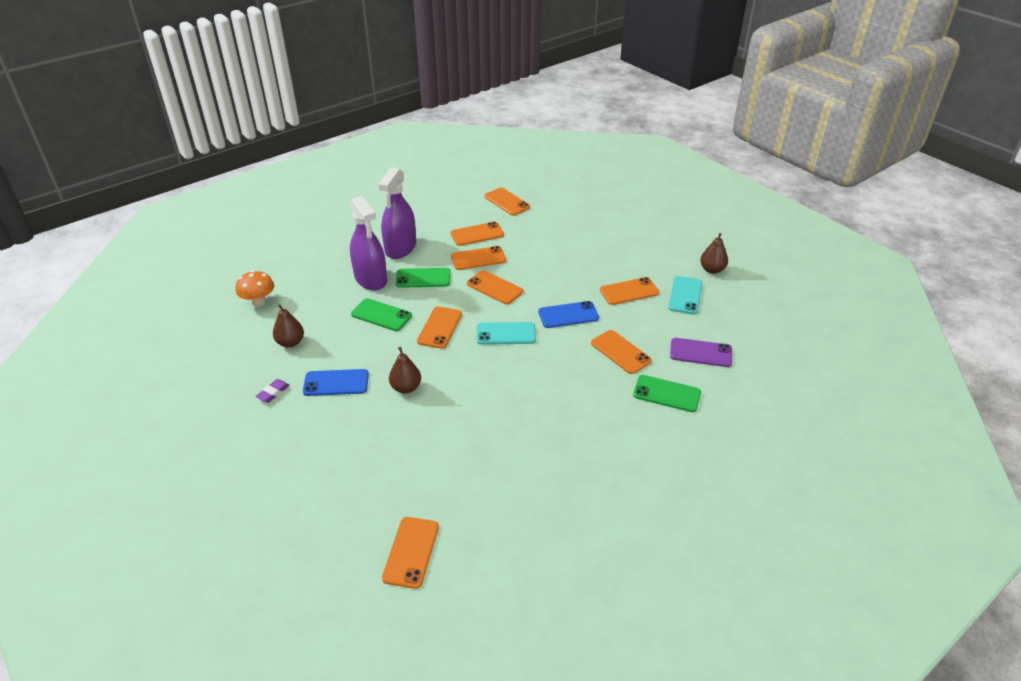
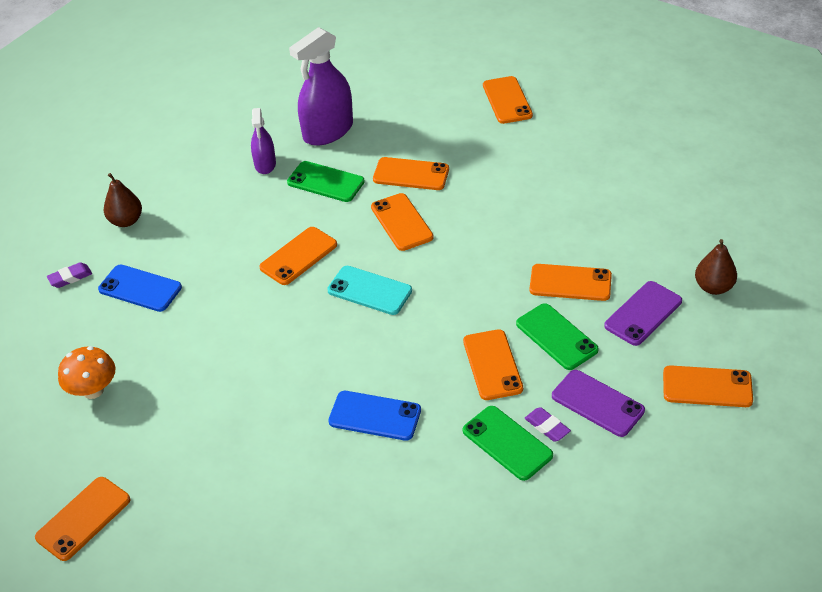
camera: 30 degrees right, 5 degrees up
orange mushroom [235,270,274,307] -> orange mushroom moved to [58,346,115,399]
purple spray bottle [350,196,387,291] -> purple spray bottle [251,108,276,174], size x0.56
green phone [351,298,412,331] -> green phone moved to [516,303,599,370]
brown pear [389,347,421,394] -> none
orange phone [451,222,504,246] -> orange phone moved to [663,365,753,407]
blue phone [538,301,599,328] -> blue phone moved to [328,391,421,441]
turquoise phone [668,276,702,315] -> purple phone [604,281,682,346]
none -> purple eraser [525,407,571,442]

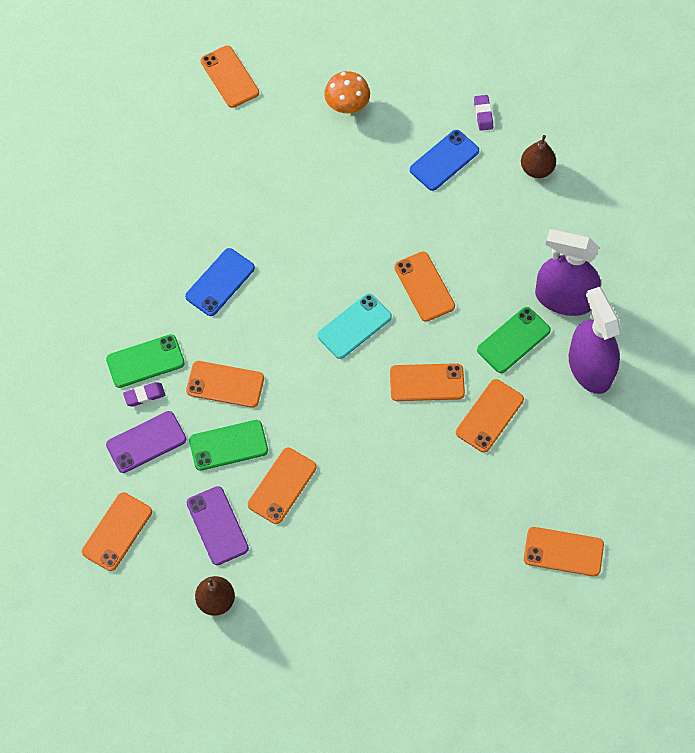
camera: 110 degrees right, 20 degrees up
purple spray bottle [251,108,276,174] -> purple spray bottle [535,229,601,316], size x1.78

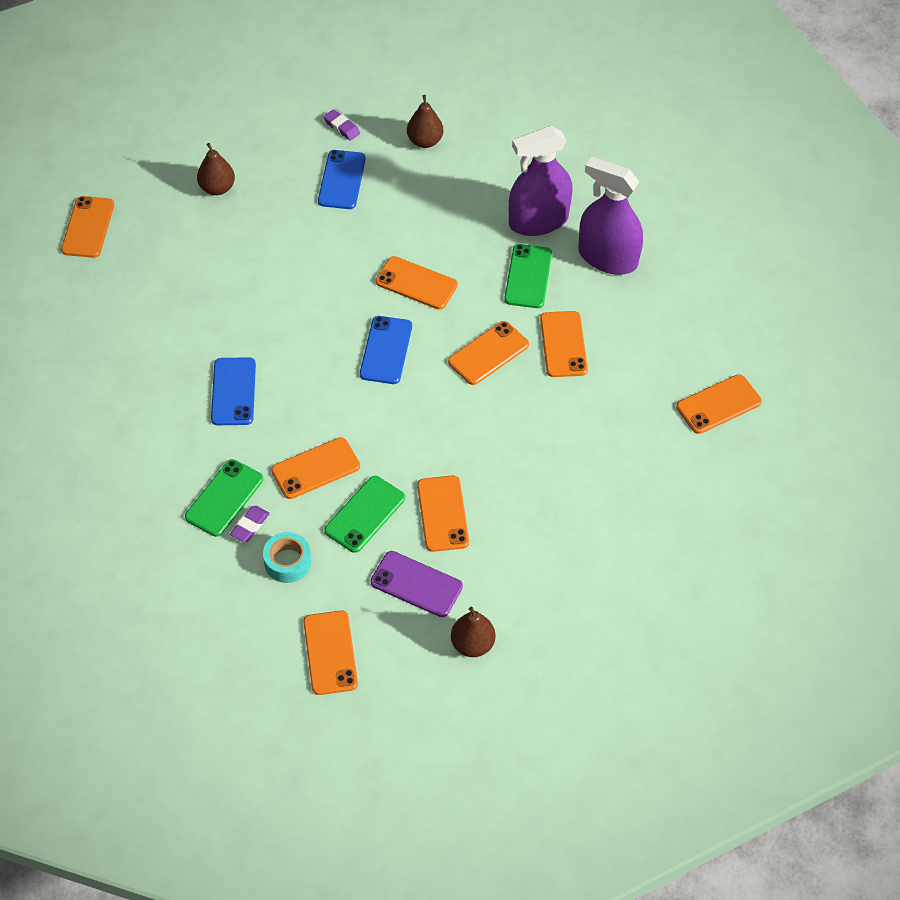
camera: 40 degrees left, 10 degrees down
purple phone [106,411,186,473] -> turquoise tape [263,532,311,583]
orange phone [201,45,259,108] -> orange phone turned 75 degrees clockwise [61,196,114,258]
turquoise phone [317,293,392,359] -> blue phone [360,316,412,384]
orange mushroom [324,71,370,113] -> brown pear [197,143,235,195]

